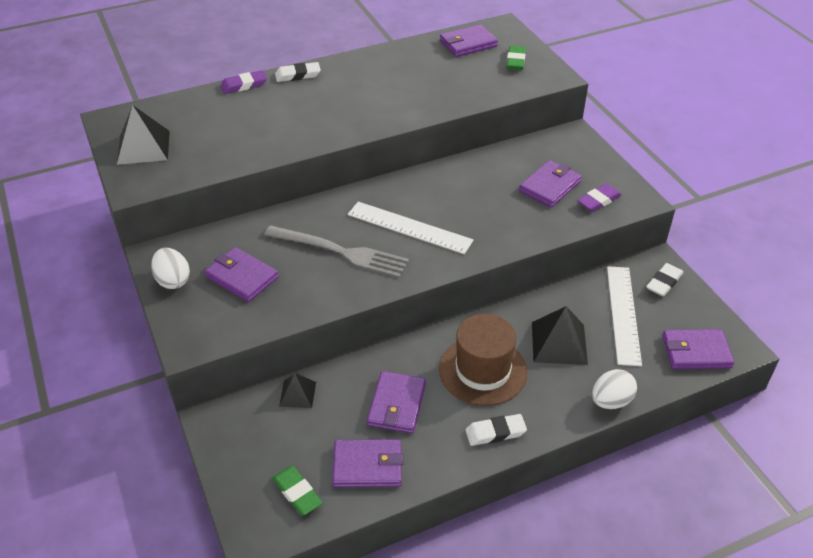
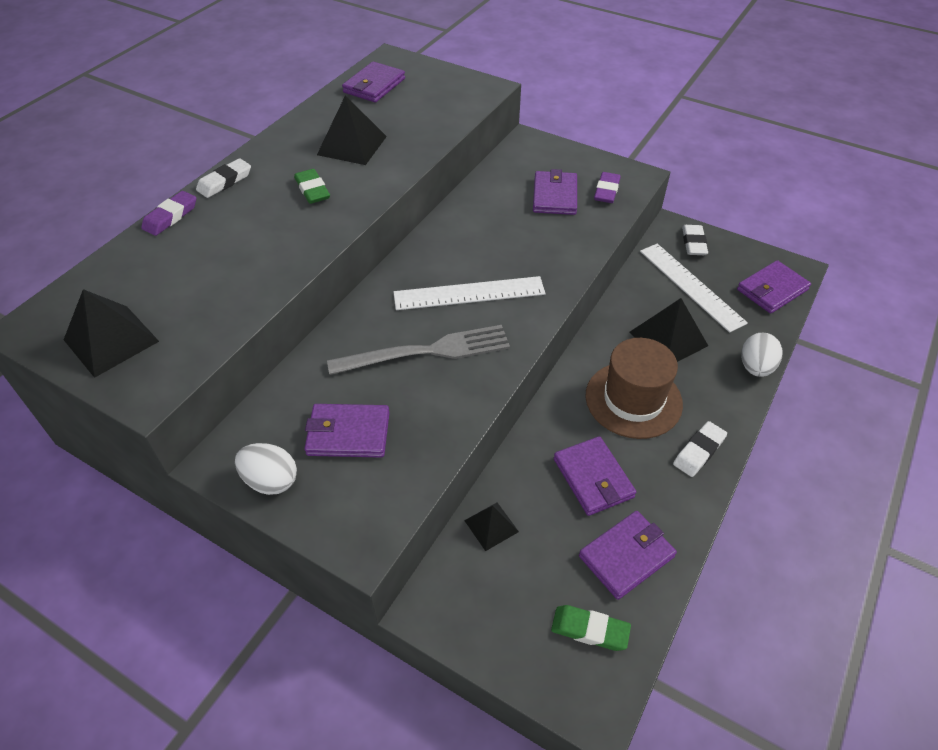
camera: 35 degrees left, 5 degrees up
green eraser [507,46,526,70] -> green eraser moved to [294,169,330,204]
none -> black pyramid [317,95,387,165]

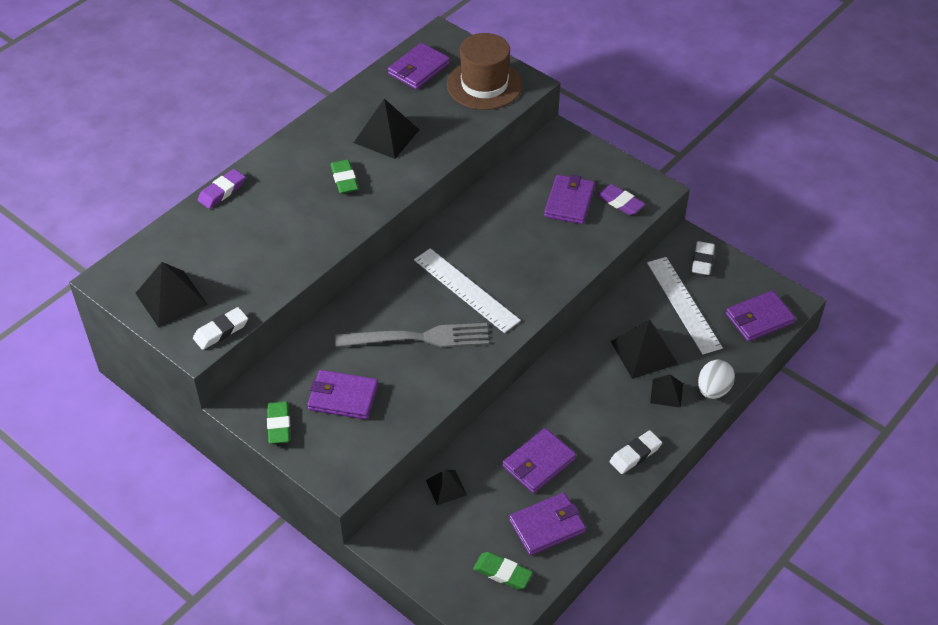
camera: 10 degrees right, 0 degrees up
white eraser [196,158,251,198] -> white eraser moved to [193,307,248,350]
white egg [235,443,297,495] -> green eraser [267,401,290,444]
white ruler [394,276,546,310] -> white ruler turned 45 degrees clockwise [414,248,521,333]
purple wallet [554,436,636,516] -> purple wallet turned 60 degrees clockwise [502,428,576,493]
brown hat [585,338,683,439] -> brown hat moved to [447,33,522,110]
purple eraser [594,172,621,203] -> purple eraser turned 75 degrees counterclockwise [597,184,645,215]
none -> black pyramid [650,374,683,408]

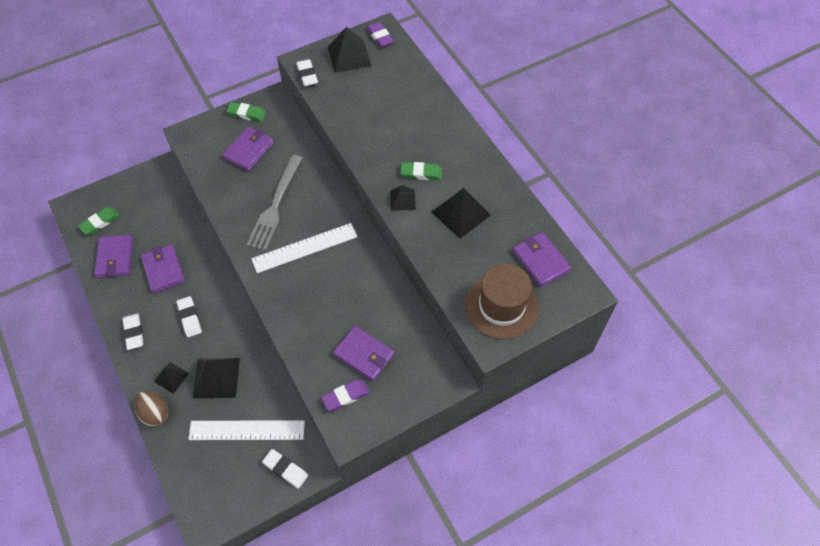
camera: 110 degrees right, 10 degrees up
purple eraser [198,169,245,209] -> purple eraser moved to [366,22,394,47]
black pyramid [426,469,467,505] -> black pyramid moved to [390,185,416,211]
white egg [698,359,735,399] -> brown egg [135,391,168,427]
purple wallet [726,290,796,342] -> none
none -> white eraser [176,296,202,337]

